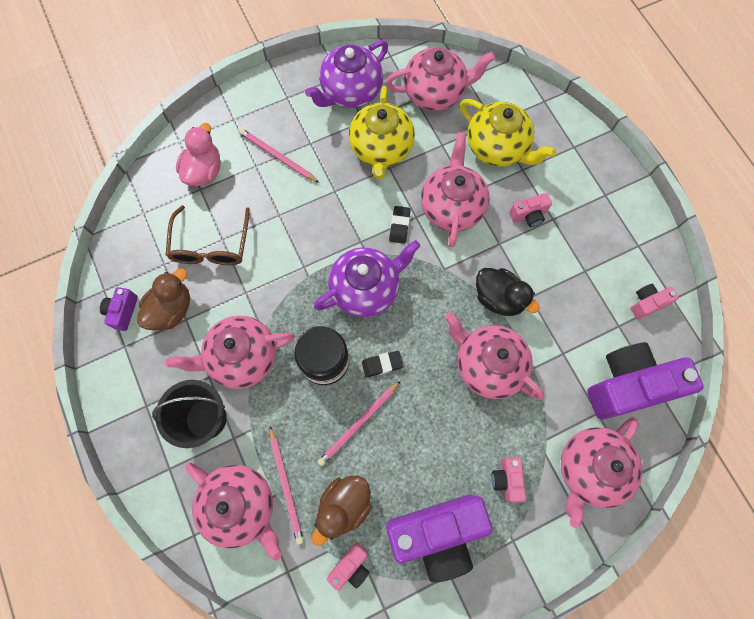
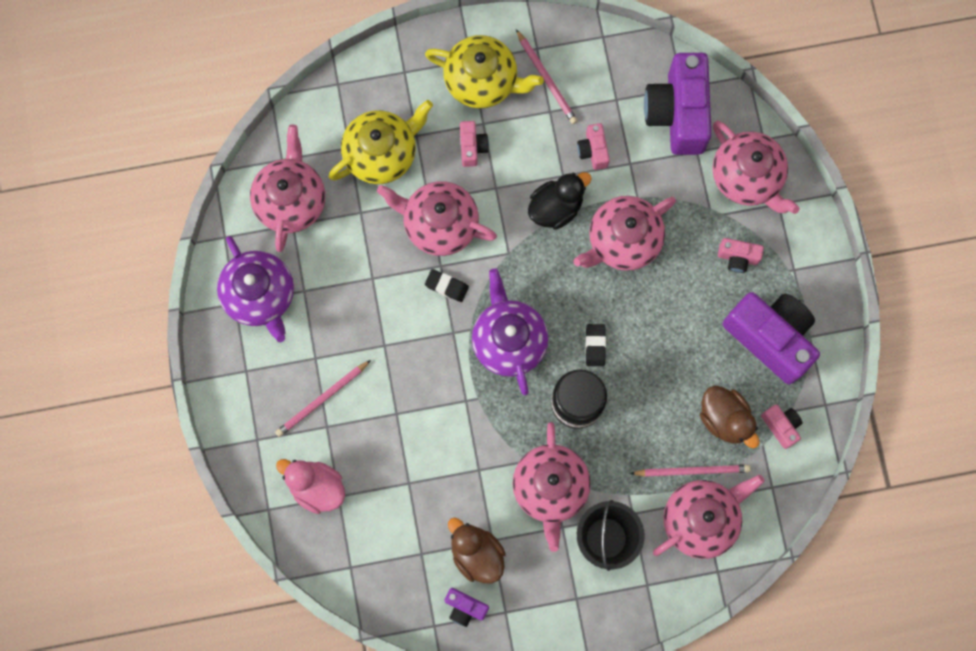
camera: 75 degrees left, 5 degrees up
brown glasses [166,205,250,265] -> none
pink pencil [317,381,400,466] -> pink pencil moved to [516,29,578,124]
yellow teapot [349,86,415,179] -> yellow teapot moved to [425,35,544,108]
purple camera [386,495,492,582] -> purple camera turned 45 degrees counterclockwise [723,292,820,384]
pink camera [630,284,679,319] -> pink camera moved to [577,123,610,170]

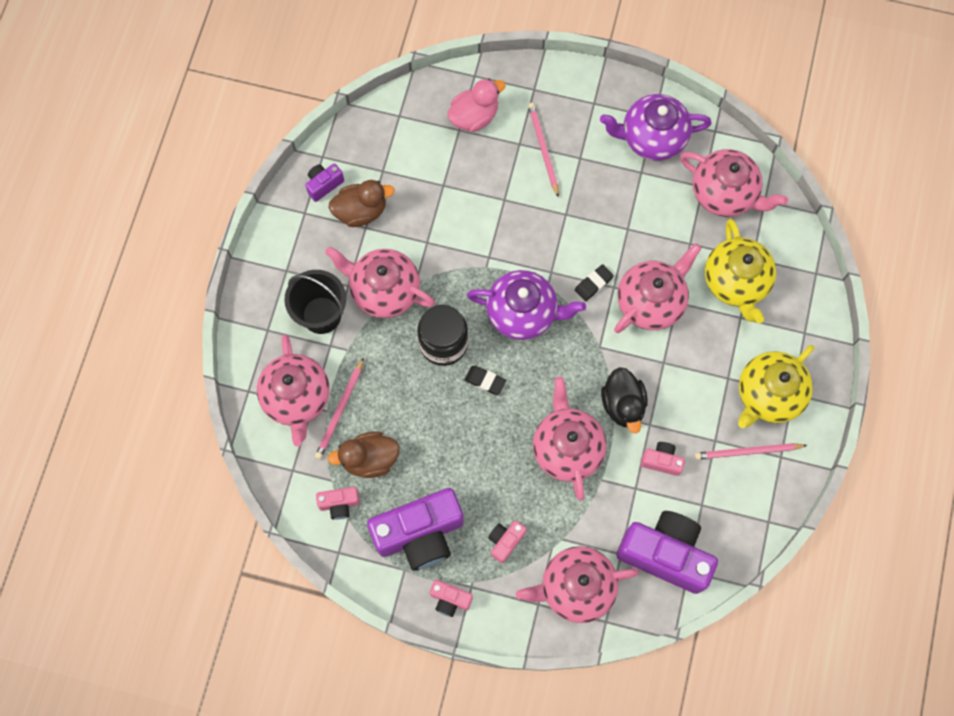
camera: 115 degrees right, 5 degrees down
pink camera [460,121,489,167] -> pink camera moved to [430,580,473,617]

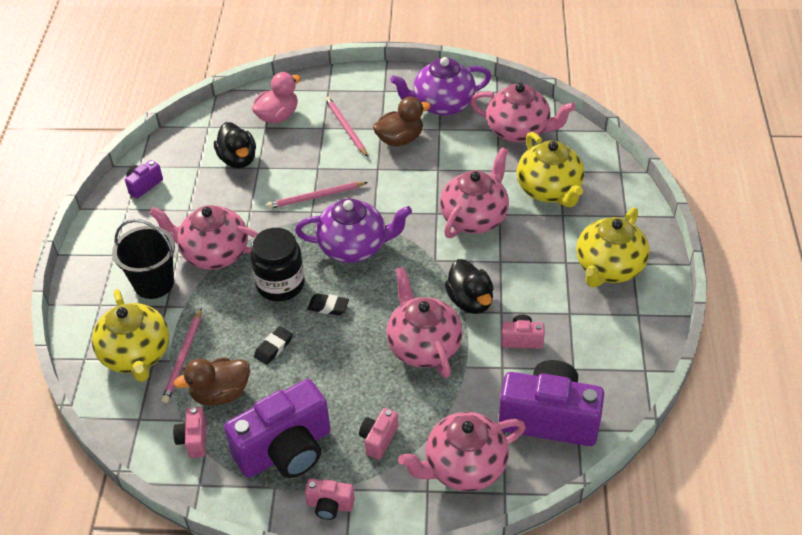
camera: 10 degrees left, 25 degrees down
pink teapot [257,335,330,446] -> yellow teapot [92,289,169,382]
pink camera [316,487,360,520] -> pink camera turned 105 degrees clockwise [173,407,206,458]
brown duck [328,180,395,227] -> brown duck moved to [373,97,431,146]
black eraser [575,264,614,301] -> black eraser moved to [254,326,293,365]
pink pencil [694,443,807,460] -> pink pencil moved to [267,182,368,209]
none -> black duck [214,122,256,168]

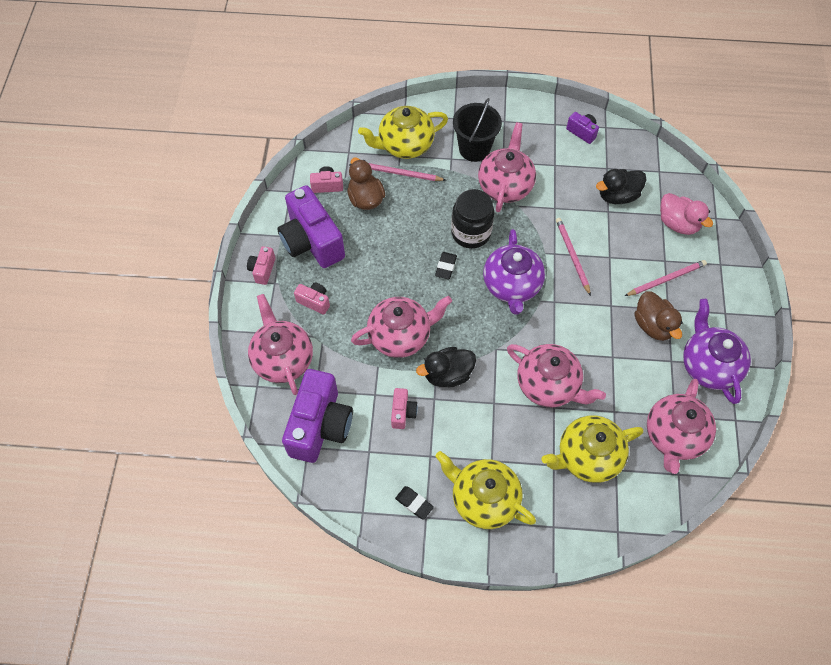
camera: 90 degrees right, 15 degrees up
black eraser [254,326,293,365] -> black eraser moved to [395,486,434,520]

